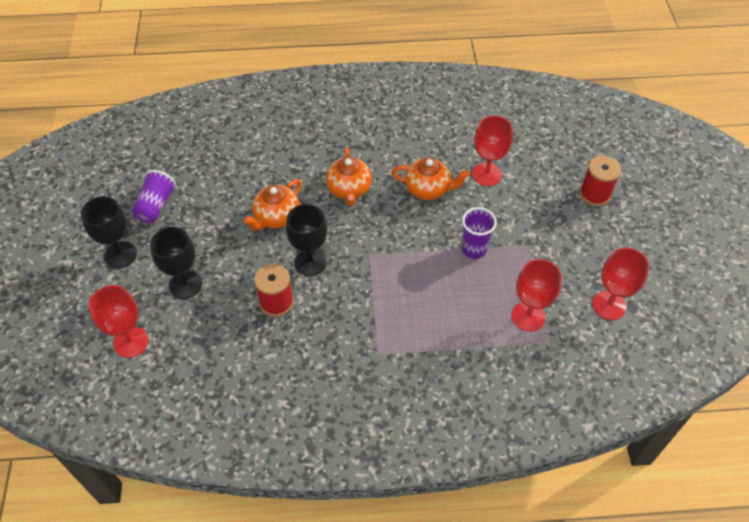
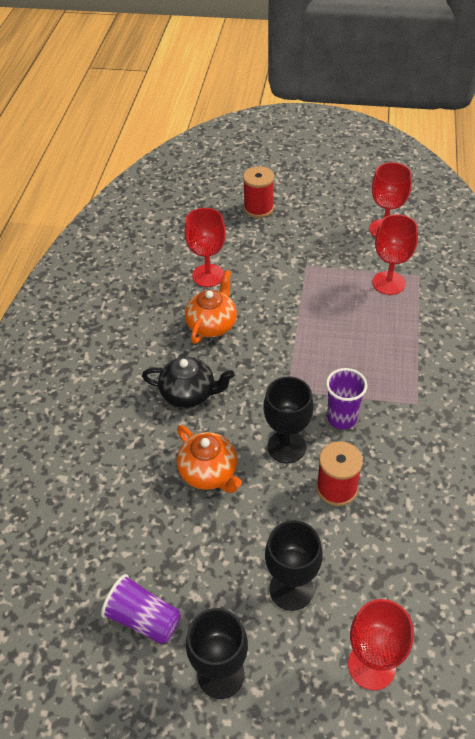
camera: 75 degrees left, 5 degrees down
orange teapot [326,147,372,206] -> black teapot [142,357,235,408]
purple cup [462,207,497,259] -> purple cup moved to [326,368,367,429]

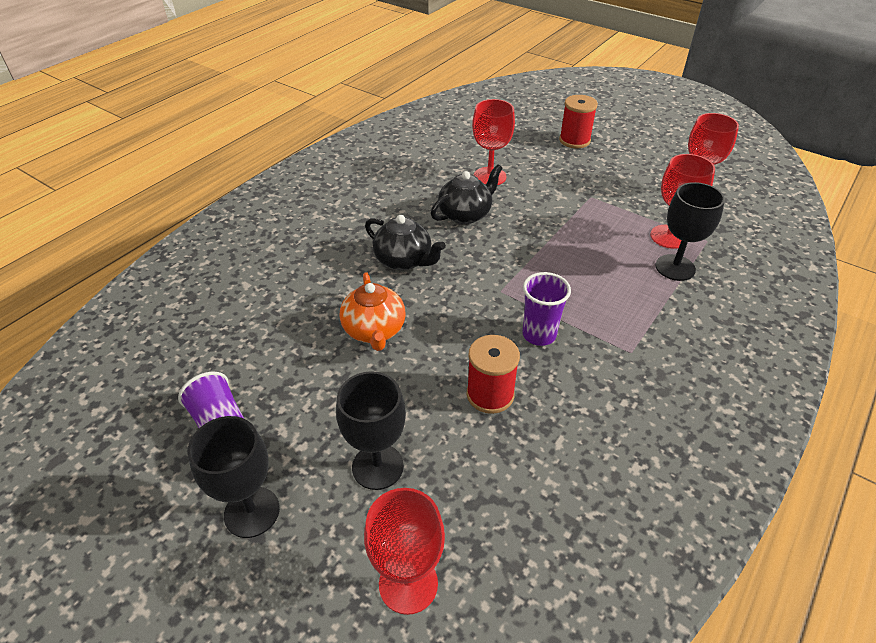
camera: 25 degrees right, 5 degrees down
orange teapot [185,270,237,344] -> black teapot [431,164,503,224]
black goblet [263,377,314,463] -> black goblet moved to [655,182,725,281]

